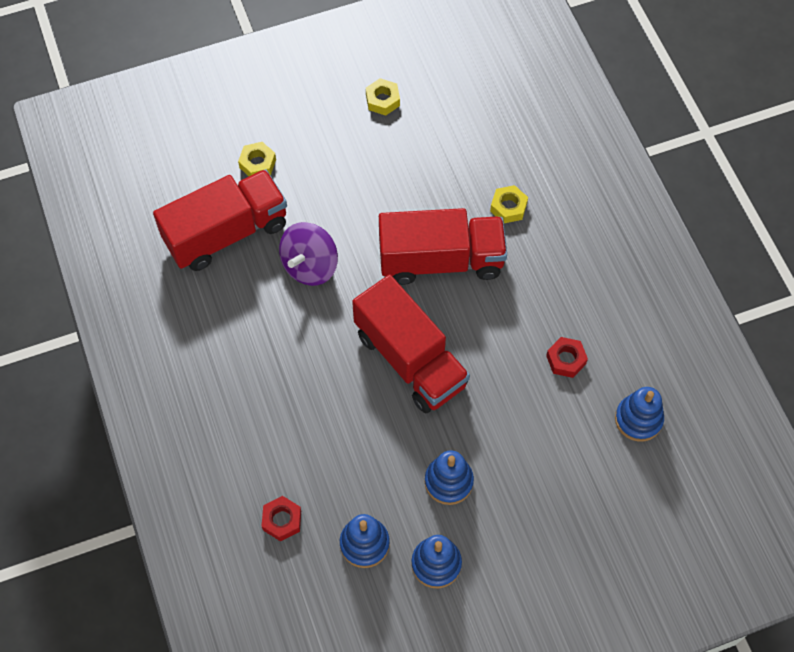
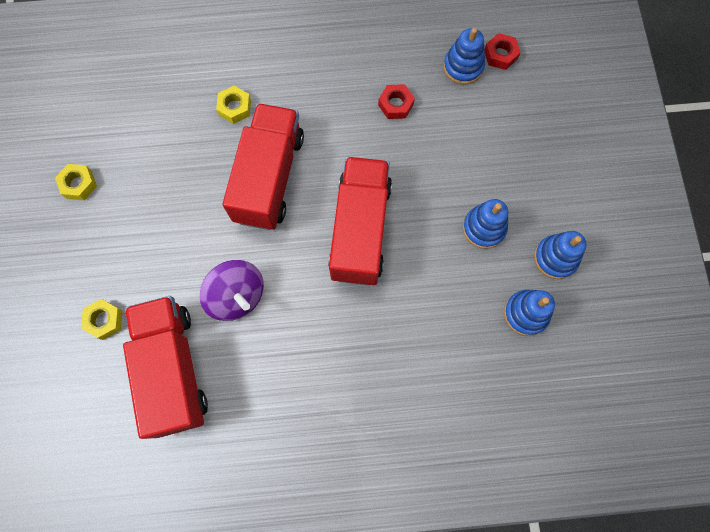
camera: 75 degrees left, 10 degrees up
red nut [262,496,301,541] -> red nut moved to [484,33,521,70]
red truck [352,275,470,413] -> red truck turned 60 degrees counterclockwise [328,157,392,285]

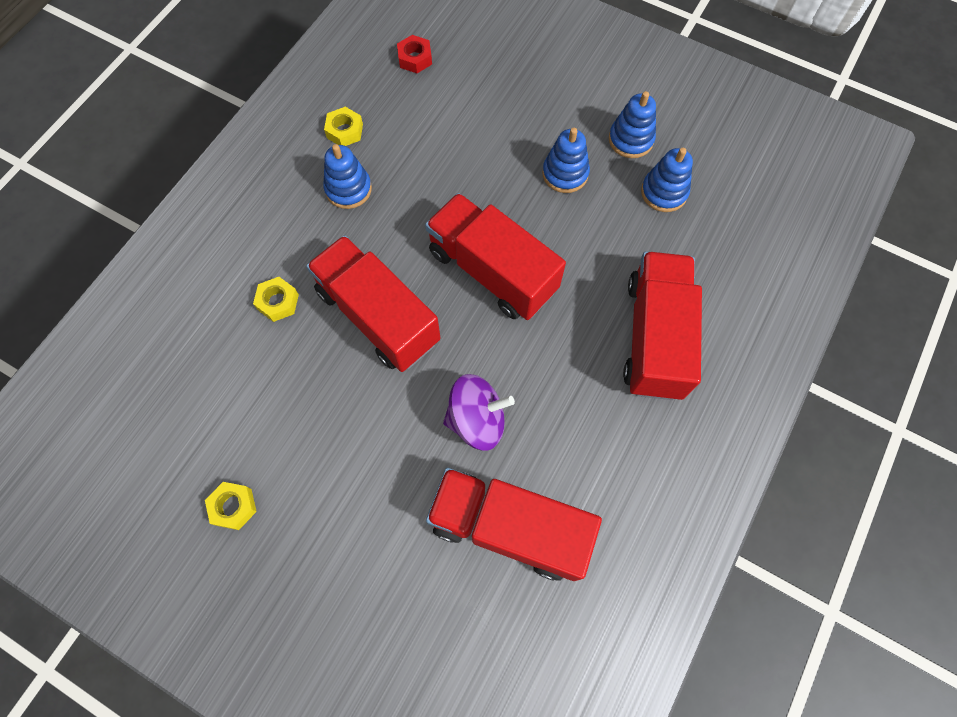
camera: 55 degrees left, 5 degrees down
yellow nut [81,299,123,340] -> yellow nut moved to [324,107,363,146]
red nut [378,84,415,119] -> none
blue stacking toy [443,28,485,85] -> blue stacking toy moved to [323,144,372,209]
none -> red truck [623,251,702,400]

